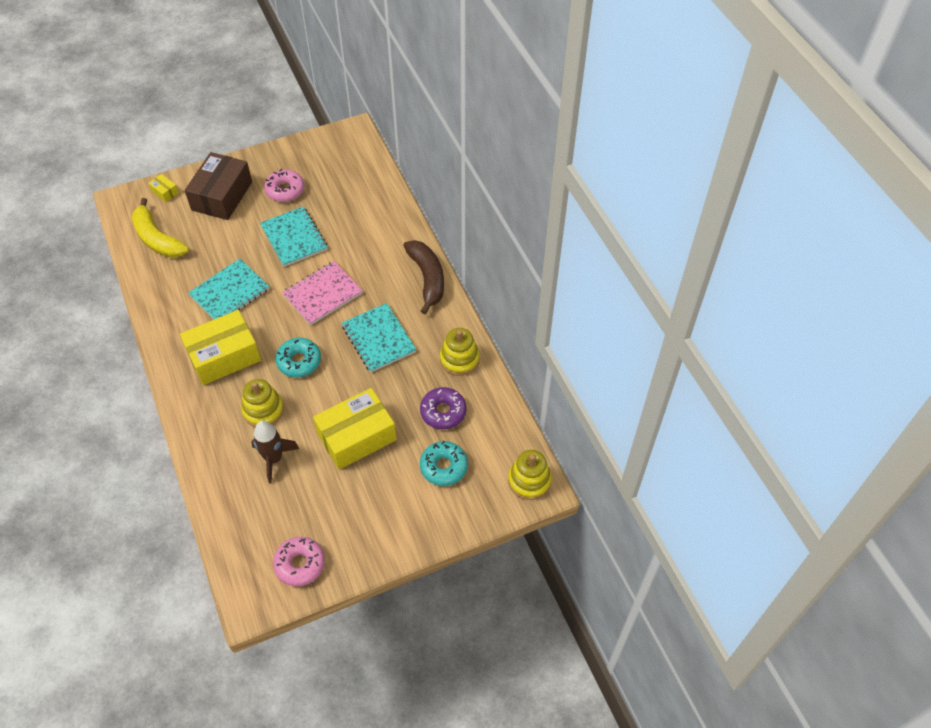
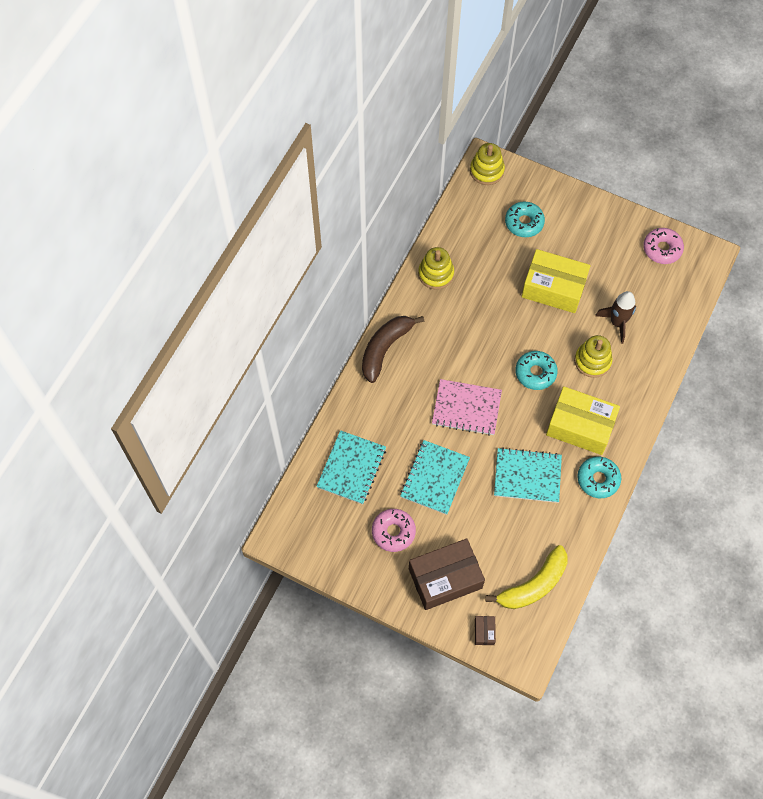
camera: 130 degrees left, 10 degrees up
yellow banana [132,198,189,258] -> yellow banana turned 45 degrees clockwise [486,545,568,609]
yellow box [148,174,179,202] -> brown box [475,616,496,645]
turquoise notebook [342,303,417,372] -> turquoise notebook moved to [316,430,386,504]
purple donut [420,387,467,429] -> none
none -> turquoise donut [577,457,621,498]

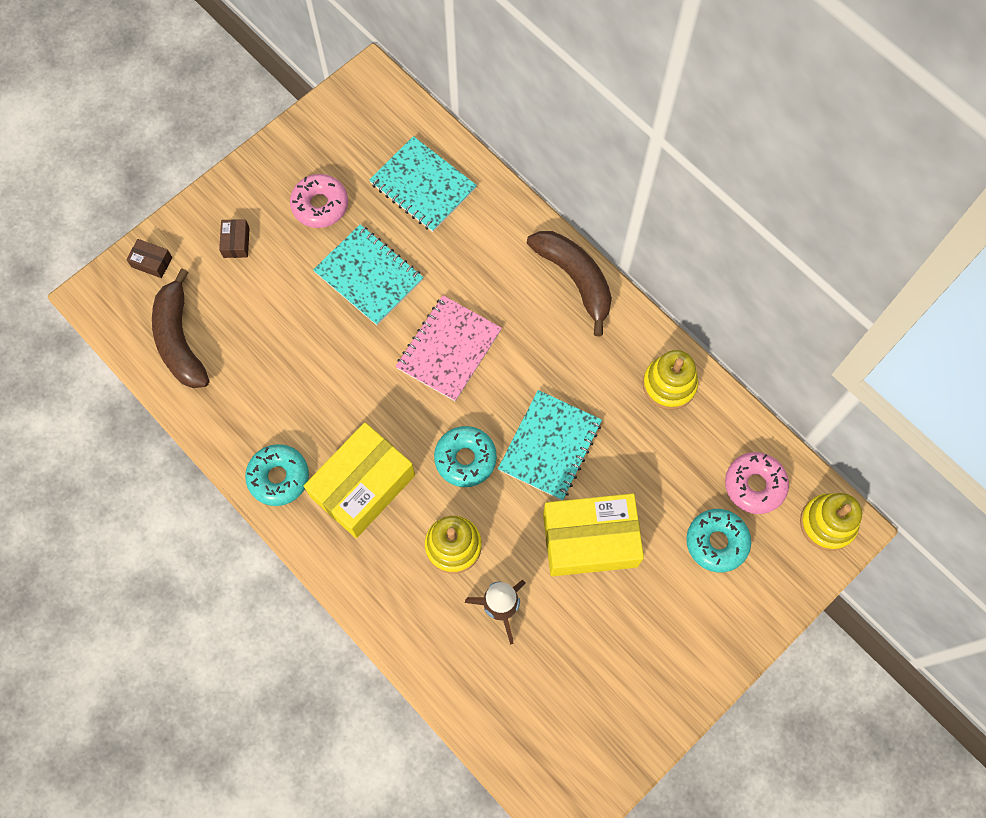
camera: 110 degrees right, 5 degrees up
brown box [409,539,485,610] -> brown box [219,219,250,258], size x0.42
yellow banana [486,545,568,609] -> brown banana [152,268,209,388]
turquoise notebook [494,448,562,503] -> turquoise notebook moved to [498,390,602,500]
yellow box [522,249,591,313] -> yellow box turned 45 degrees clockwise [543,493,644,576]
pink donut [643,228,684,264] -> pink donut moved to [725,452,789,514]

